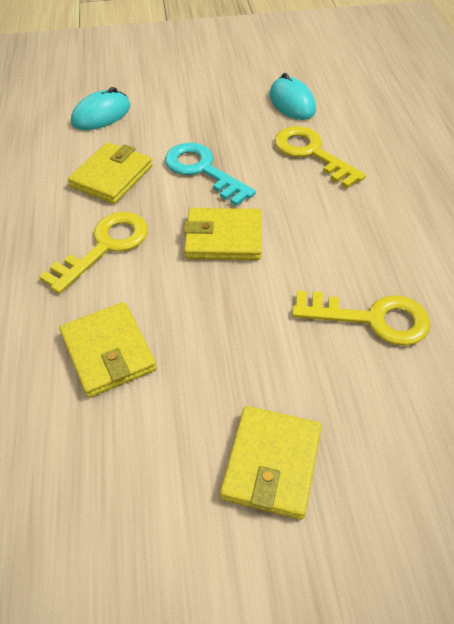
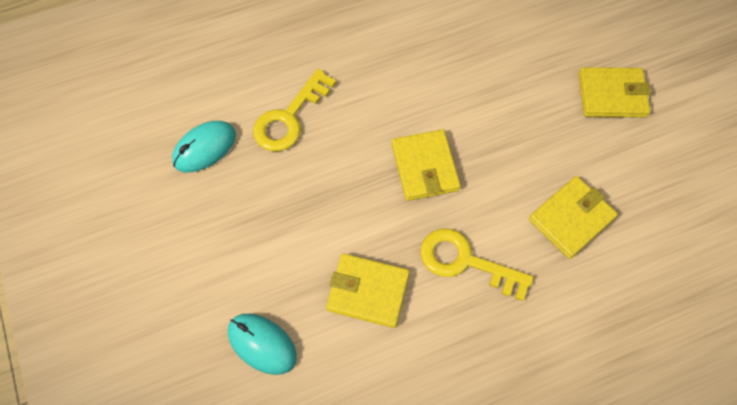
camera: 105 degrees left, 15 degrees up
turquoise key [165,143,256,206] -> none
yellow key [292,290,431,346] -> none

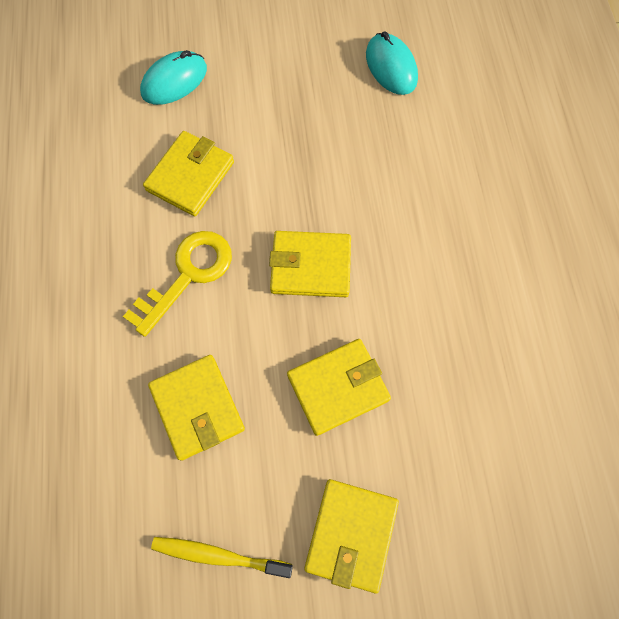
camera: 105 degrees right, 5 degrees up
yellow key [253,69,336,151] -> none
none -> yellow toothbrush [151,537,293,578]
none -> yellow wallet [287,339,391,436]

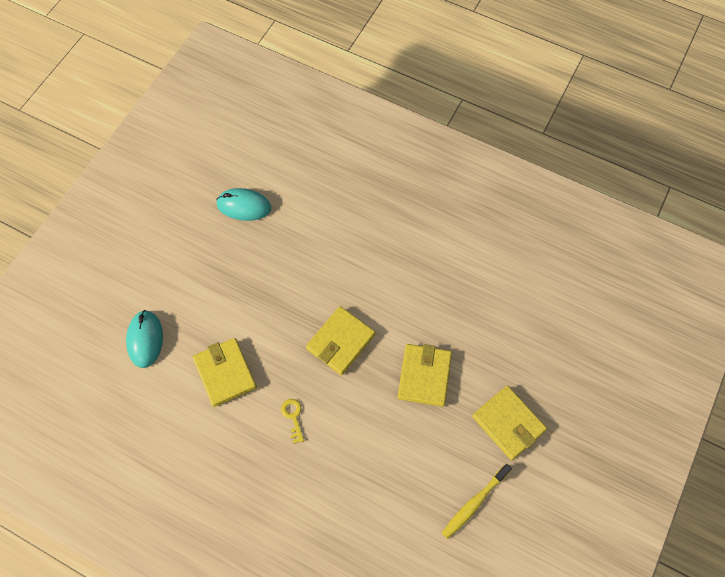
camera: 55 degrees left, 5 degrees down
yellow key [123,231,232,337] -> yellow key [281,399,304,444], size x0.48
yellow wallet [148,355,245,461] -> none

